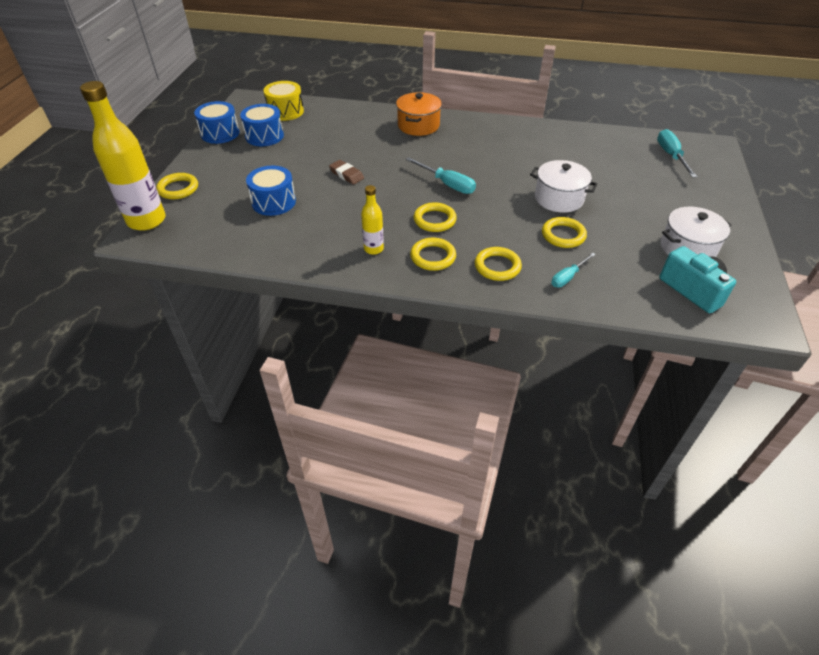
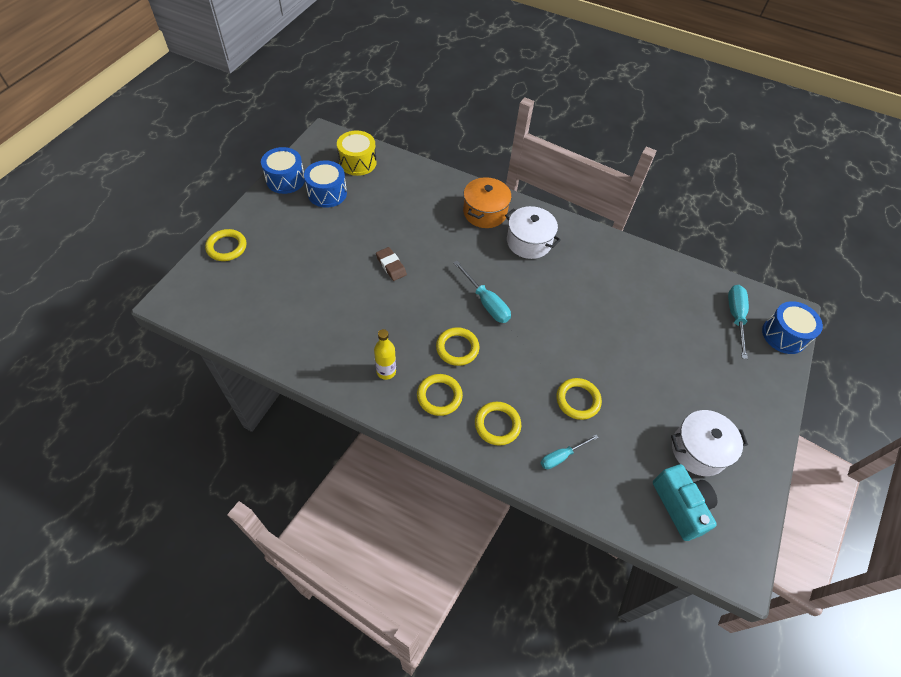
camera: 10 degrees right, 10 degrees up
yellow bottle [80,81,166,231] -> none
blue drum [246,166,296,216] -> blue drum moved to [762,301,823,354]
white pot [530,160,598,213] -> white pot moved to [505,206,561,259]

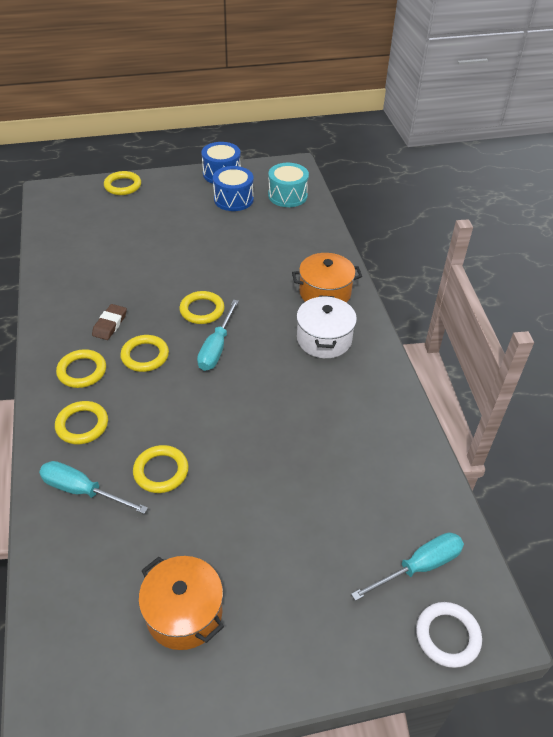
camera: 55 degrees right, 10 degrees down
yellow drum [337,131,377,176] -> turquoise drum [268,163,309,207]
yellow bottle [374,329,396,380] -> none
brown eraser [376,247,407,281] -> brown eraser moved to [92,304,127,340]
turquoise screwdriver [541,435,598,469] -> turquoise screwdriver [39,461,148,514], size x1.51
turquoise camera [653,464,717,541] -> none
white pot [671,410,748,476] -> orange pot [138,556,224,650]
blue drum [762,301,823,354] -> white ring [416,602,482,668]
none -> yellow ring [179,291,225,324]

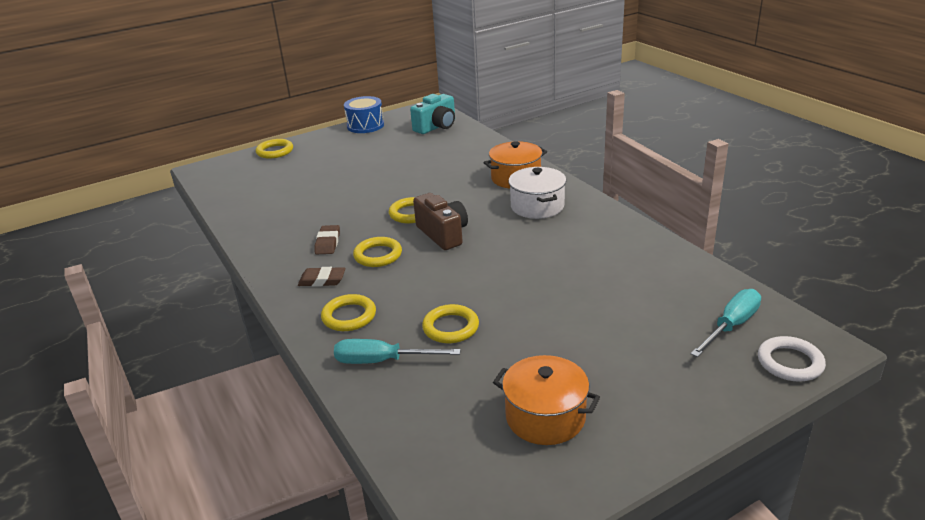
camera: 15 degrees left, 15 degrees down
yellow ring [56,349,106,388] -> brown eraser [298,267,346,287]
turquoise screwdriver [197,300,239,371] -> brown camera [413,193,468,250]
blue drum [213,166,254,211] -> none
turquoise drum [268,163,309,207] -> turquoise camera [410,94,455,134]

